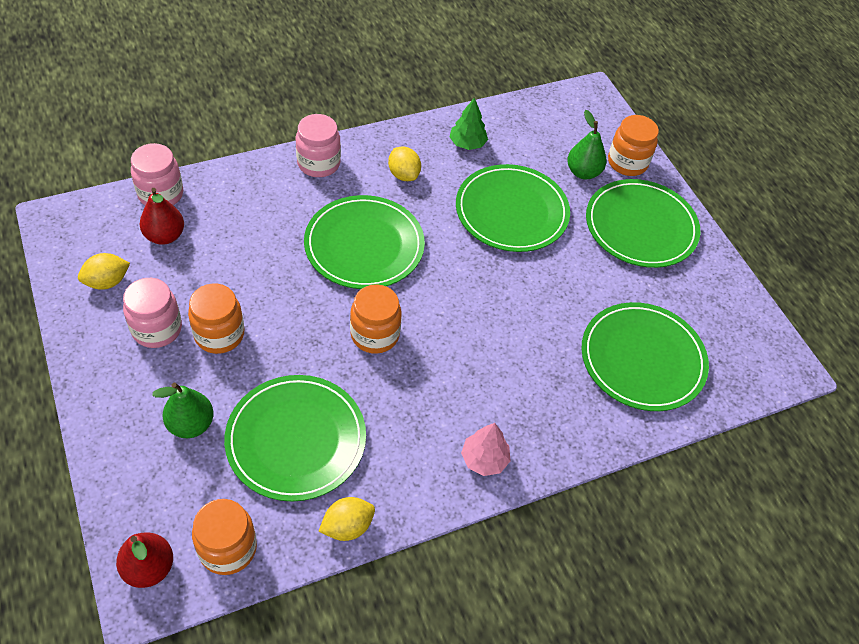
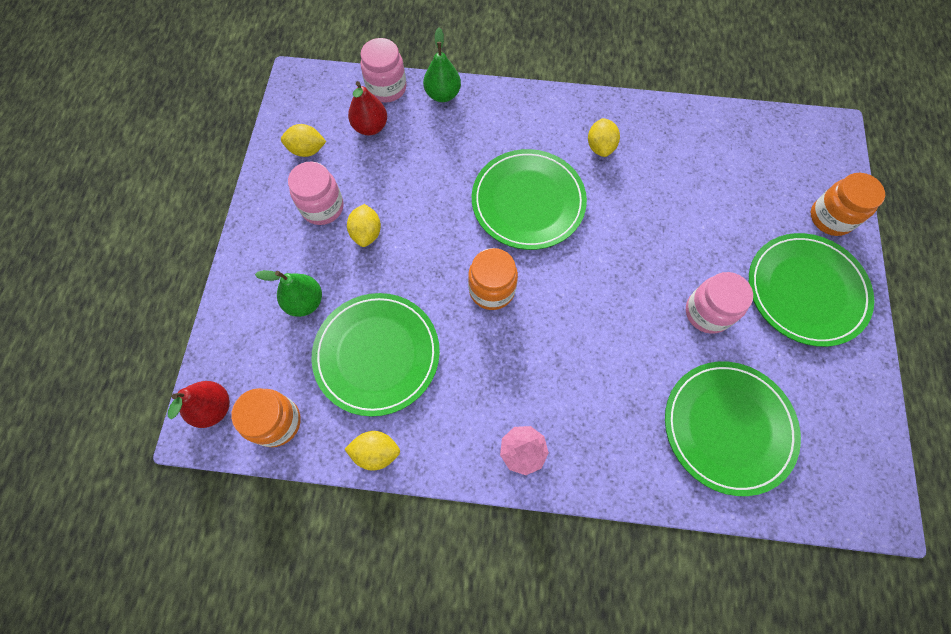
camera: 35 degrees right, 15 degrees up
orange jar [188,283,244,354] -> yellow lemon [347,204,381,247]
pink jar [296,114,341,177] -> pink jar moved to [686,272,753,334]
green tree [449,98,488,150] -> none
green plate [456,164,570,252] -> none
green pear [567,110,606,180] -> green pear moved to [423,28,461,102]

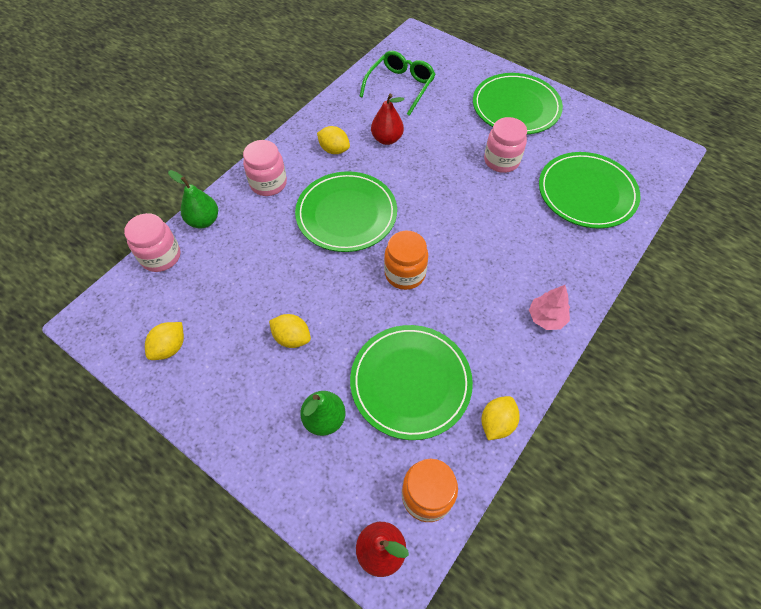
camera: 60 degrees left, 10 degrees down
pink jar [288,161,344,225] -> pink jar moved to [243,140,287,196]
red pear [348,81,387,135] -> red pear moved to [371,94,404,145]
orange jar [811,173,885,236] -> none
none -> green glasses [359,51,435,116]

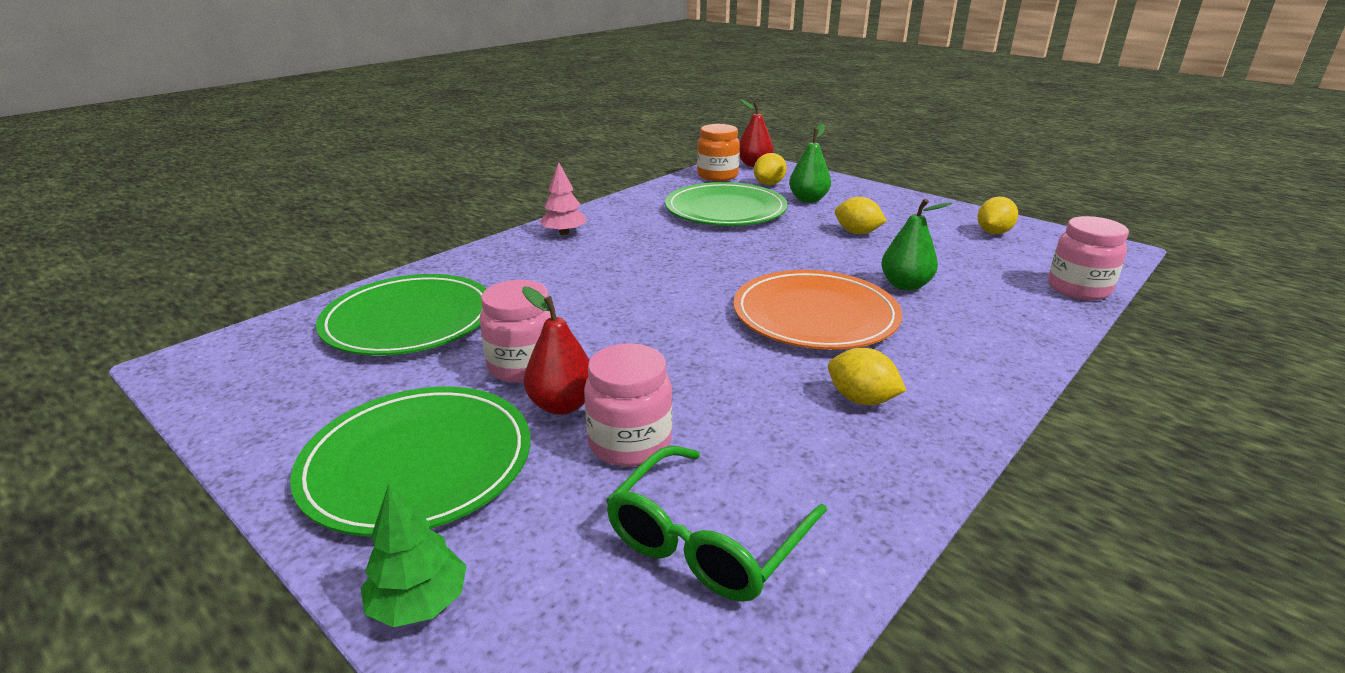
camera: 175 degrees left, 30 degrees down
green pear [168,170,218,228] -> green pear moved to [881,199,952,291]
pink jar [243,140,287,196] -> pink jar moved to [584,343,672,466]
green plate [295,171,397,252] -> orange plate [733,270,902,350]
red pear [371,94,404,145] -> red pear moved to [522,286,590,415]
orange jar [384,231,428,290] -> none
yellow lemon [481,396,520,440] -> yellow lemon moved to [754,153,787,185]
none -> green tree [361,484,467,627]

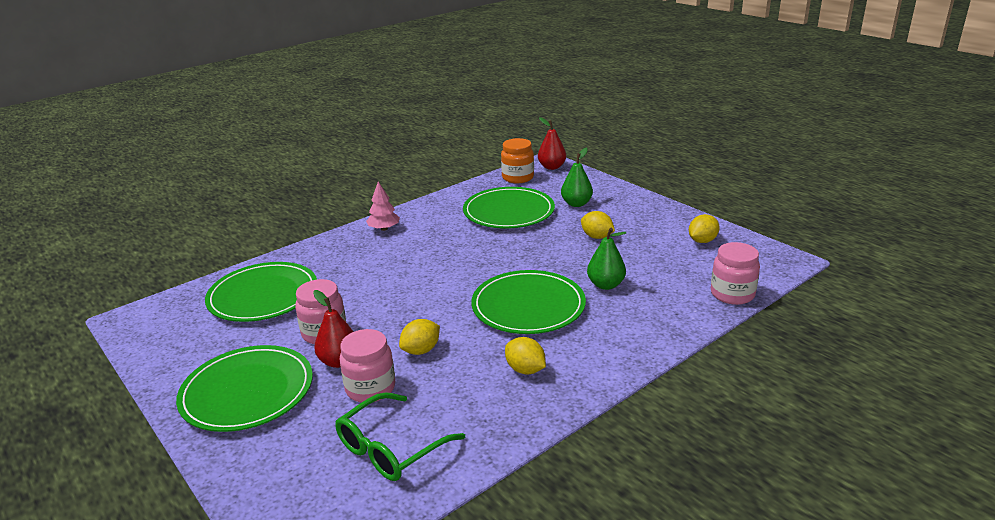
camera: 10 degrees right, 0 degrees up
green tree [361,484,467,627] -> none
orange plate [733,270,902,350] -> green plate [471,270,586,334]
yellow lemon [754,153,787,185] -> yellow lemon moved to [399,319,440,355]

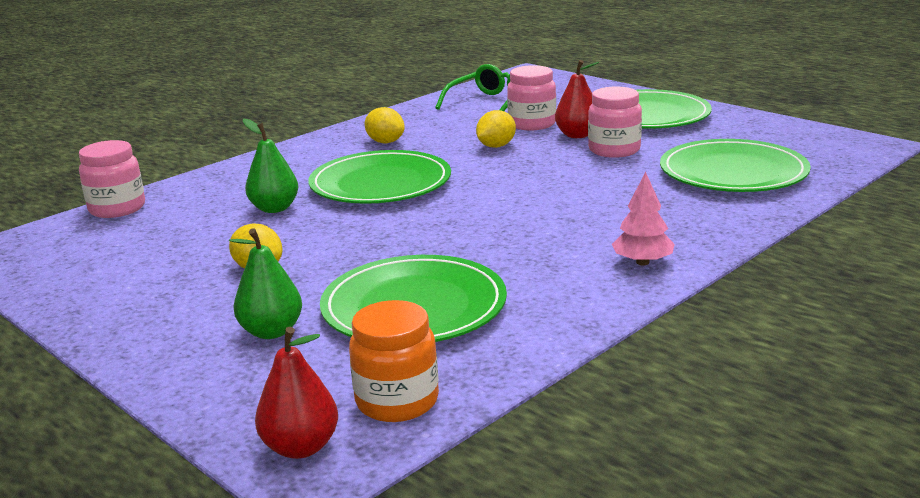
camera: 175 degrees right, 5 degrees down
yellow lemon [689,214,720,243] -> none

